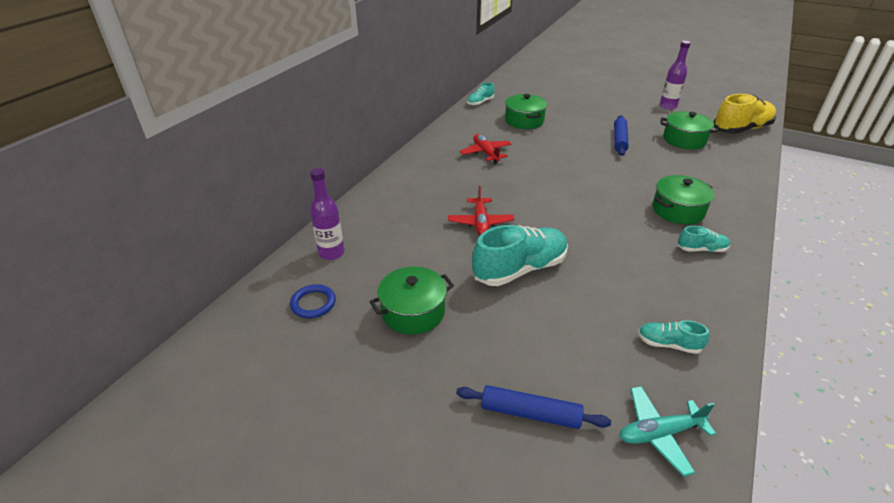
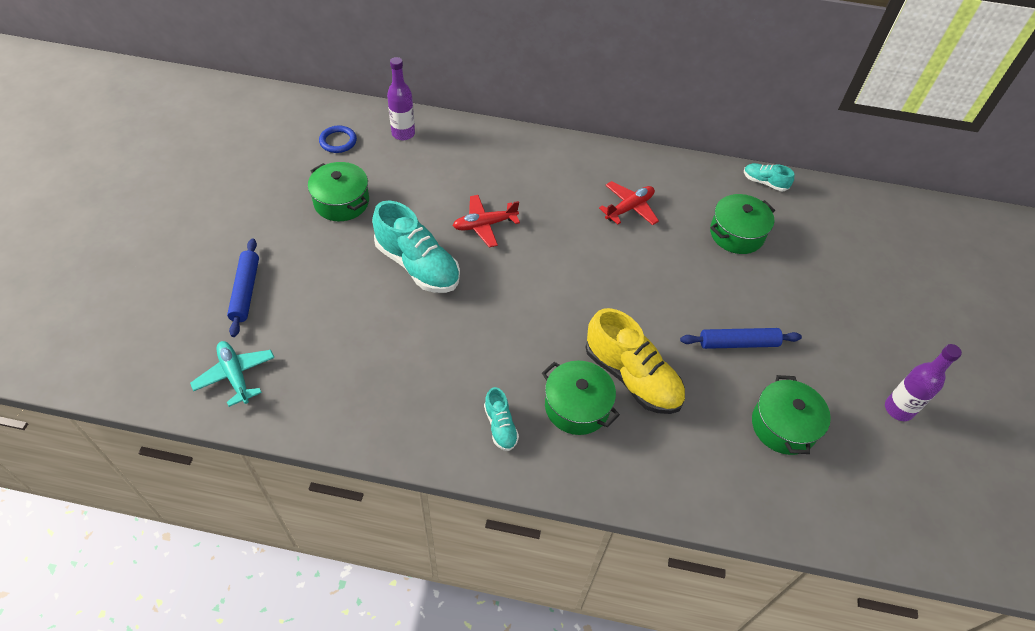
camera: 70 degrees right, 15 degrees up
turquoise shoe [638,320,709,354] -> none
yellow shoe [714,94,776,134] -> yellow shoe moved to [586,308,685,414]

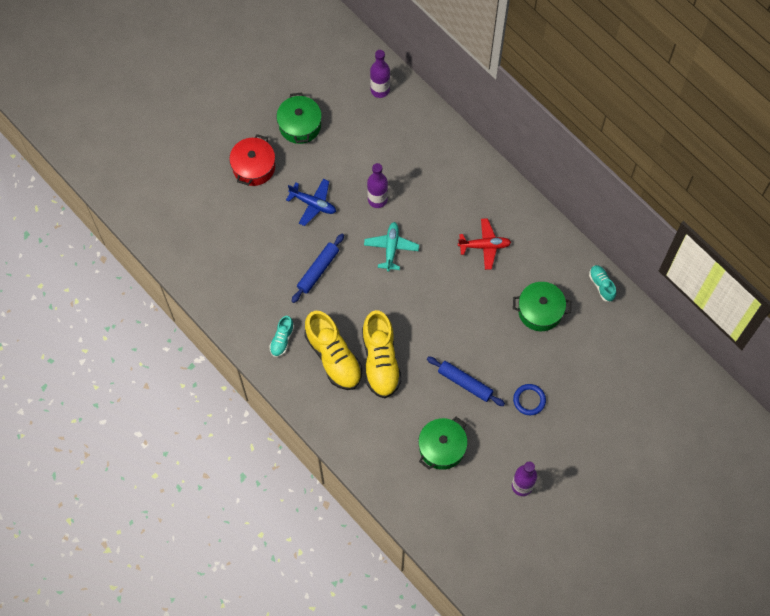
camera: 40 degrees right, 15 degrees up
turquoise plane [190,341,275,407] -> turquoise plane moved to [364,222,419,272]
blue rolling pin [227,238,259,337] -> blue rolling pin moved to [292,234,344,303]
blue ring [319,126,357,153] -> blue ring moved to [513,384,546,415]
turquoise shoe [372,200,460,293] -> blue plane [286,179,336,226]
red plane [453,195,520,247] -> purple bottle [367,163,388,208]
green pot [542,361,620,435] -> yellow shoe [304,311,362,390]
none -> red pot [229,134,275,186]

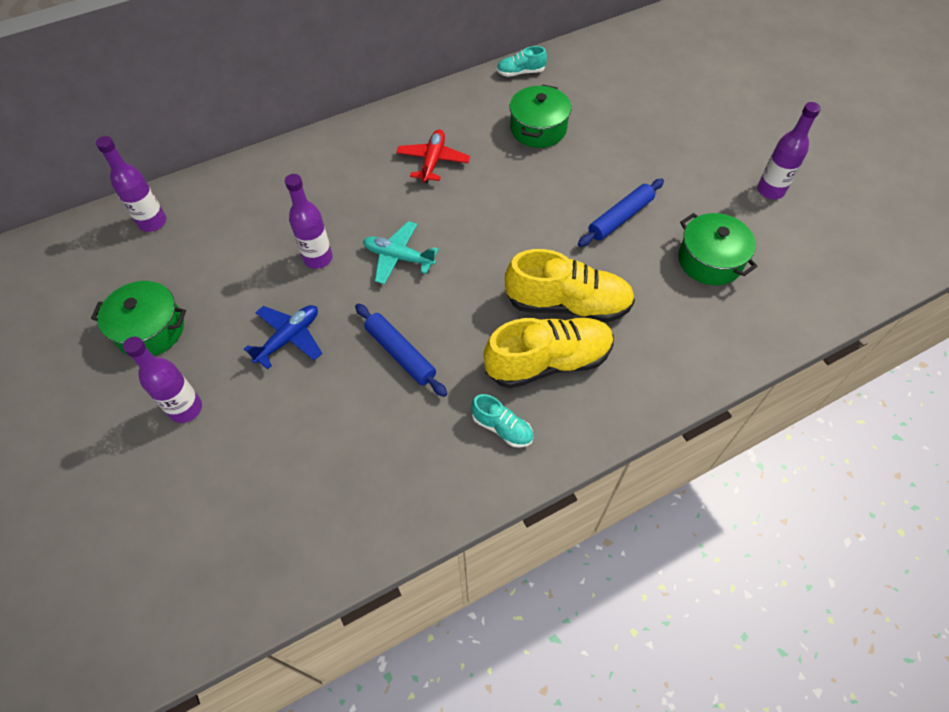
camera: 75 degrees left, 10 degrees down
red pot [229,134,275,186] -> purple bottle [123,337,202,423]
blue ring [513,384,546,415] -> none

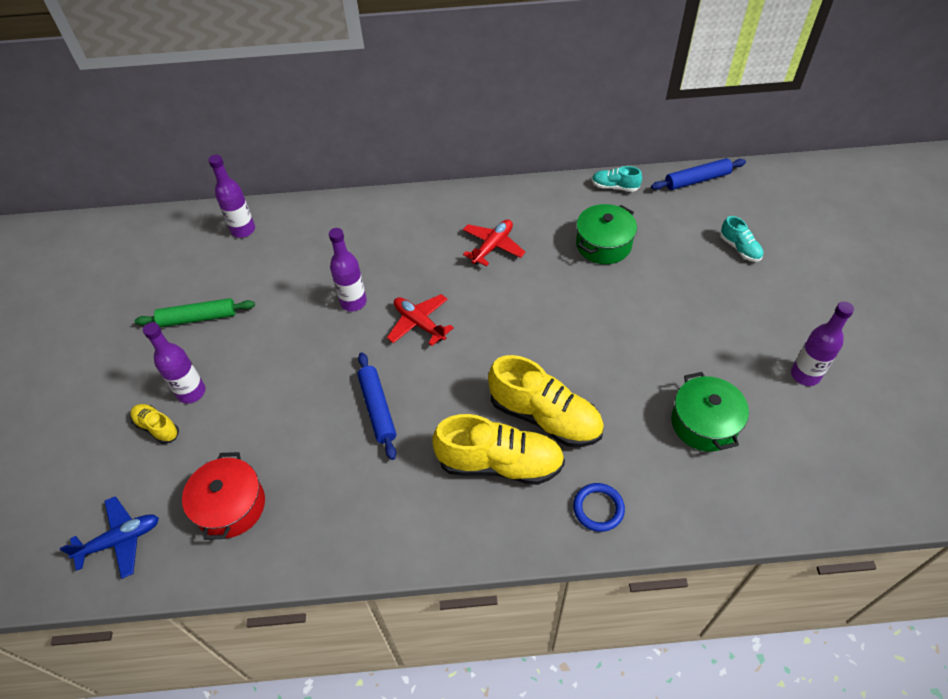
camera: 25 degrees right, 5 degrees down
green pot [91,281,186,356] -> green rolling pin [135,298,255,327]
blue plane [244,305,322,370] -> blue plane moved to [60,496,159,579]
turquoise plane [363,221,439,284] -> red plane [387,294,454,346]
turquoise shoe [471,394,533,448] -> turquoise shoe moved to [720,216,763,262]
blue rolling pin [578,179,664,247] -> blue rolling pin moved to [651,158,746,190]
none -> yellow shoe [130,404,179,444]
none -> red pot [182,452,265,540]
none -> blue ring [573,483,625,532]

